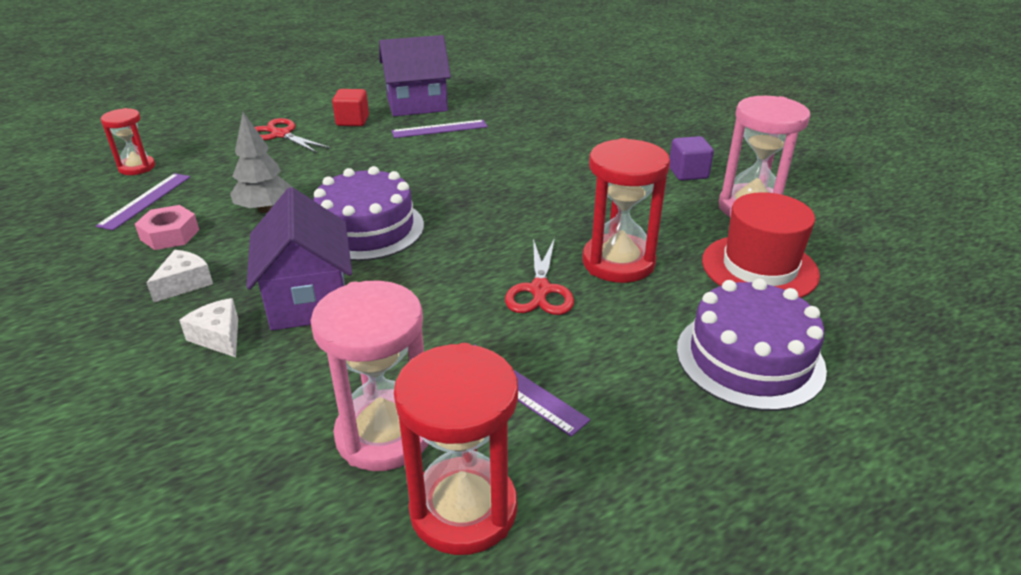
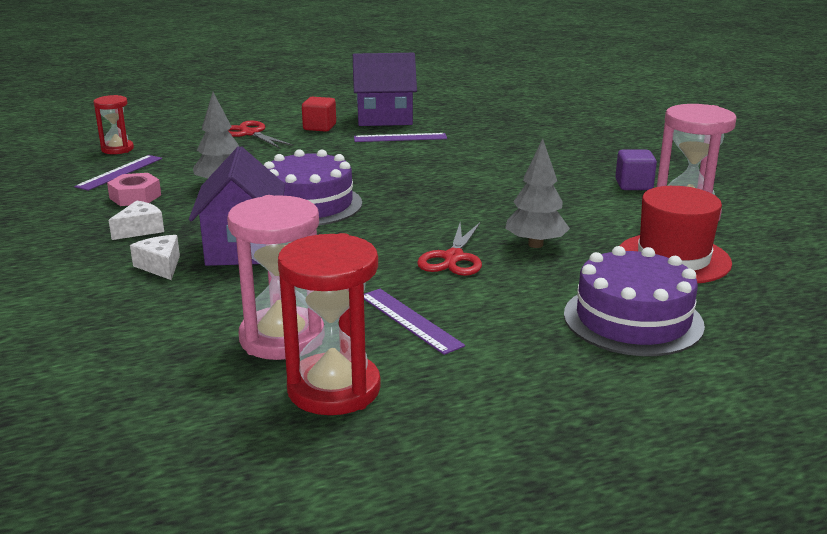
camera: 10 degrees right, 10 degrees down
red hourglass [582,138,670,283] -> grey tree [505,139,570,248]

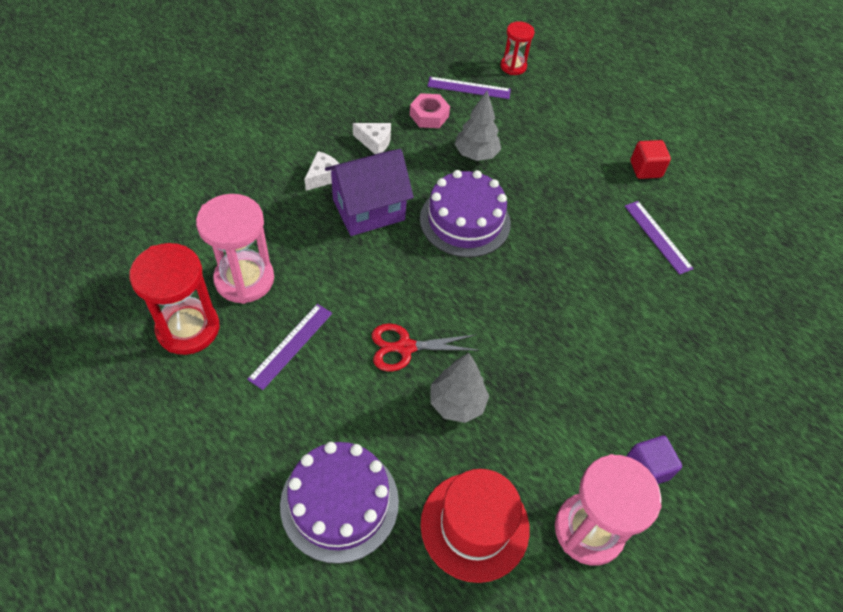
camera: 65 degrees right, 30 degrees up
red scissors [228,121,294,148] -> none
purple house [353,53,417,126] -> none

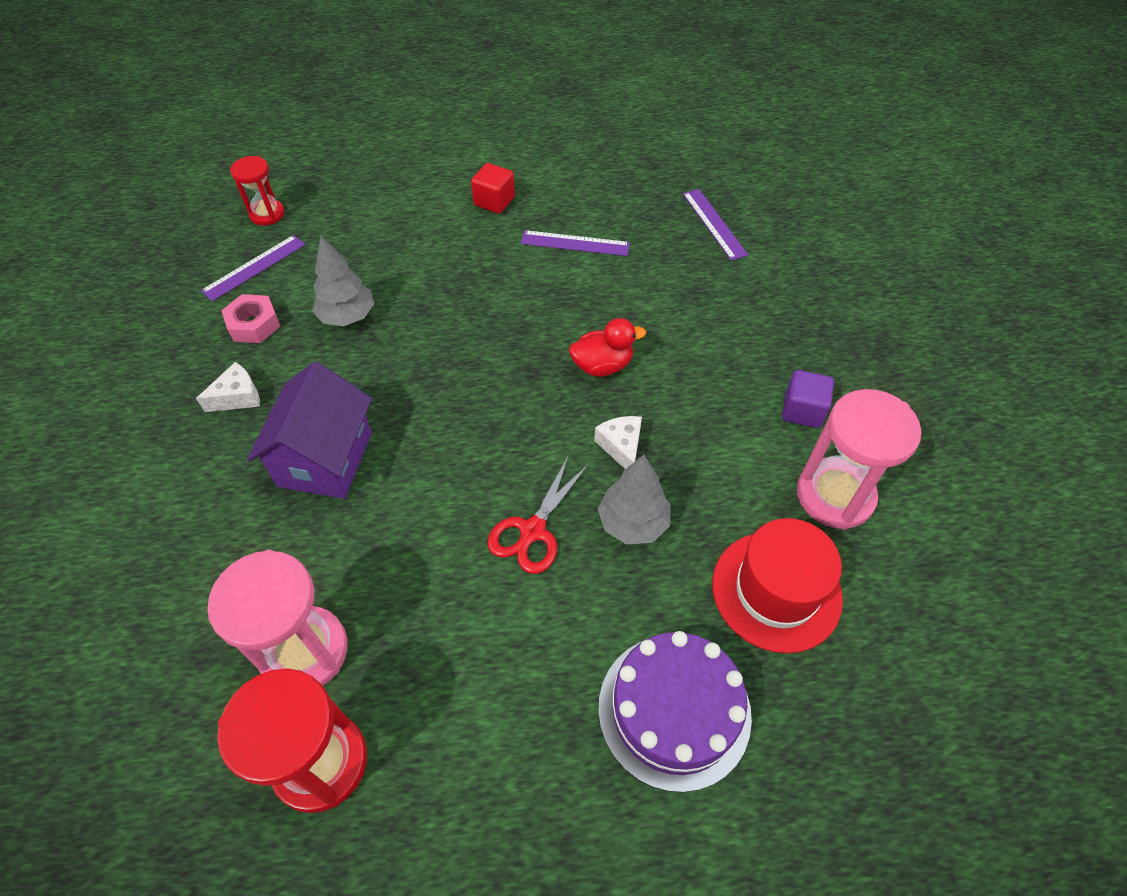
camera: 50 degrees left, 0 degrees up
purple ruler [247,304,332,390] -> purple ruler moved to [683,189,748,260]
white cheese [304,151,340,191] -> white cheese moved to [594,416,642,469]
purple cake [420,170,511,258] -> none
none -> red duck [569,318,646,377]

